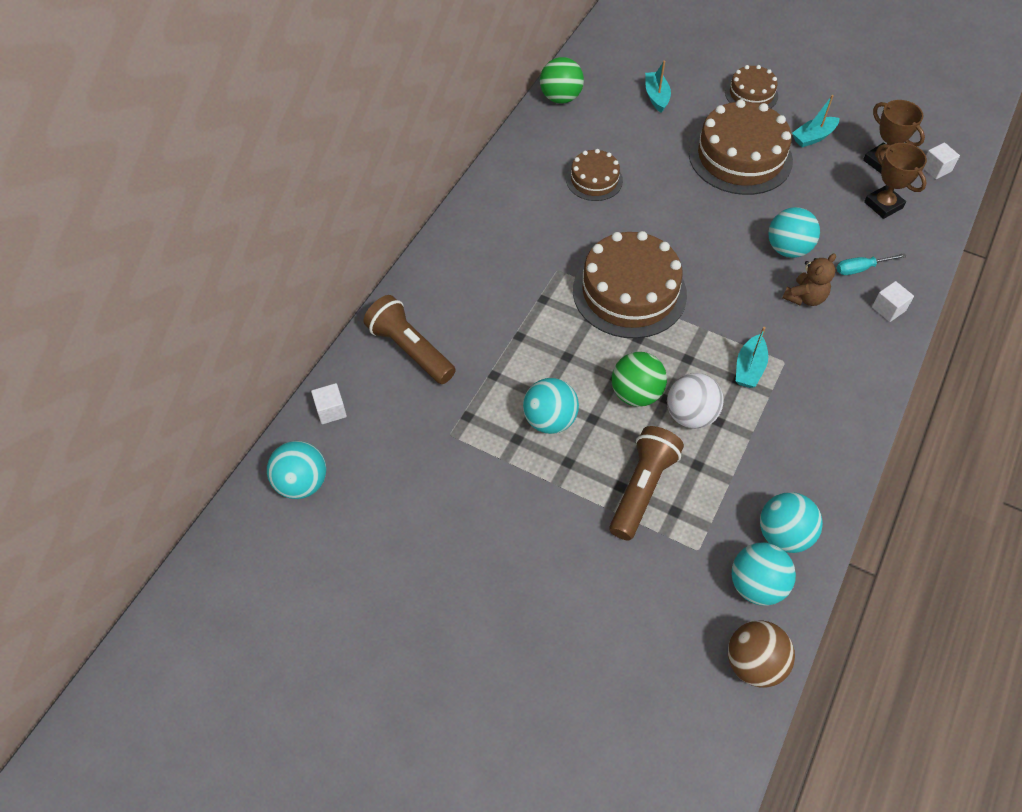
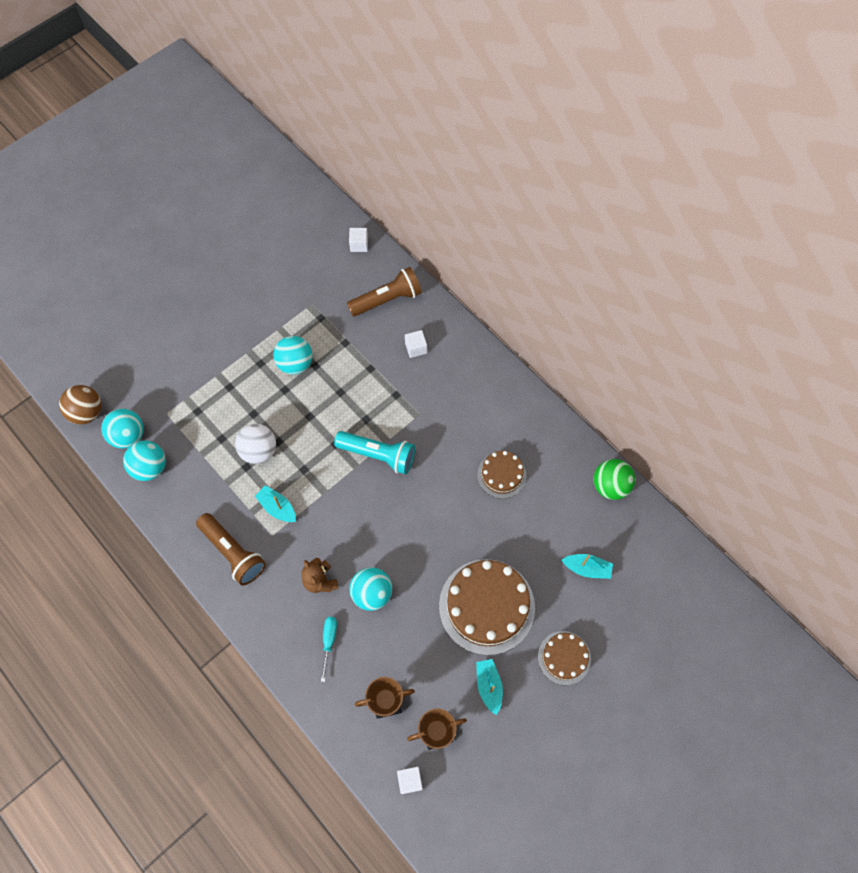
camera: 110 degrees right, 10 degrees up
turquoise ball [267,441,326,499] -> none
brown cake [573,231,687,338] -> turquoise flashlight [334,431,415,474]
brown flashlight [609,426,684,540] -> brown flashlight moved to [196,513,266,585]
green ball [612,352,667,407] -> none
white cube [872,281,914,322] -> white cube moved to [405,330,427,358]

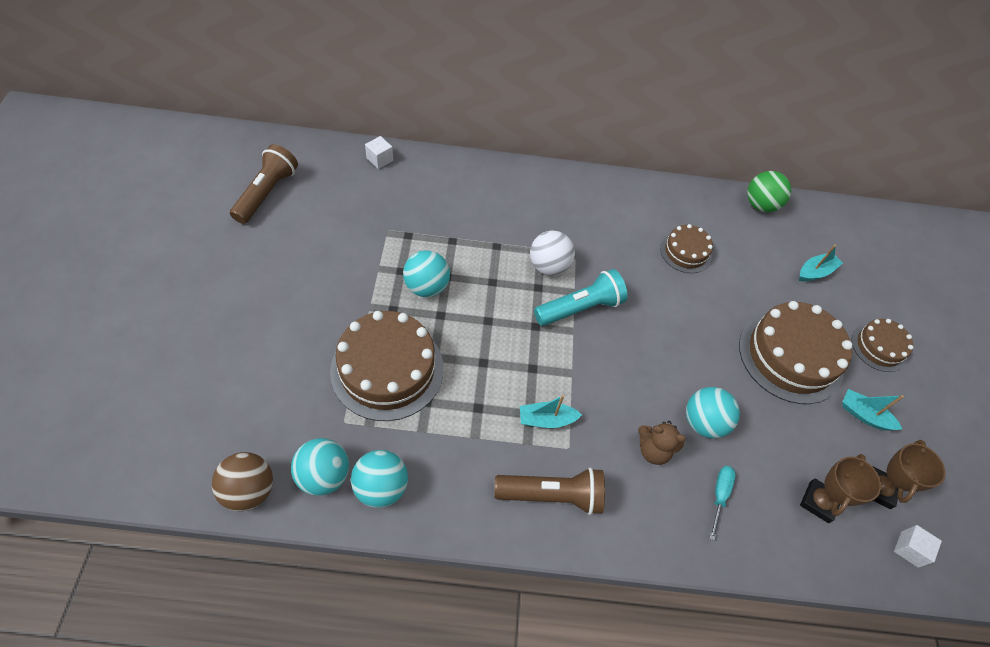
camera: 50 degrees left, 10 degrees down
white ball [235,424,276,464] -> white ball moved to [530,231,575,276]
turquoise screwdriver [321,617,337,682] -> turquoise screwdriver turned 60 degrees clockwise [709,466,736,541]
brown flashlight [347,267,422,316] -> brown flashlight moved to [230,144,298,224]
white cube [405,330,427,358] -> none
none -> brown cake [330,311,444,421]

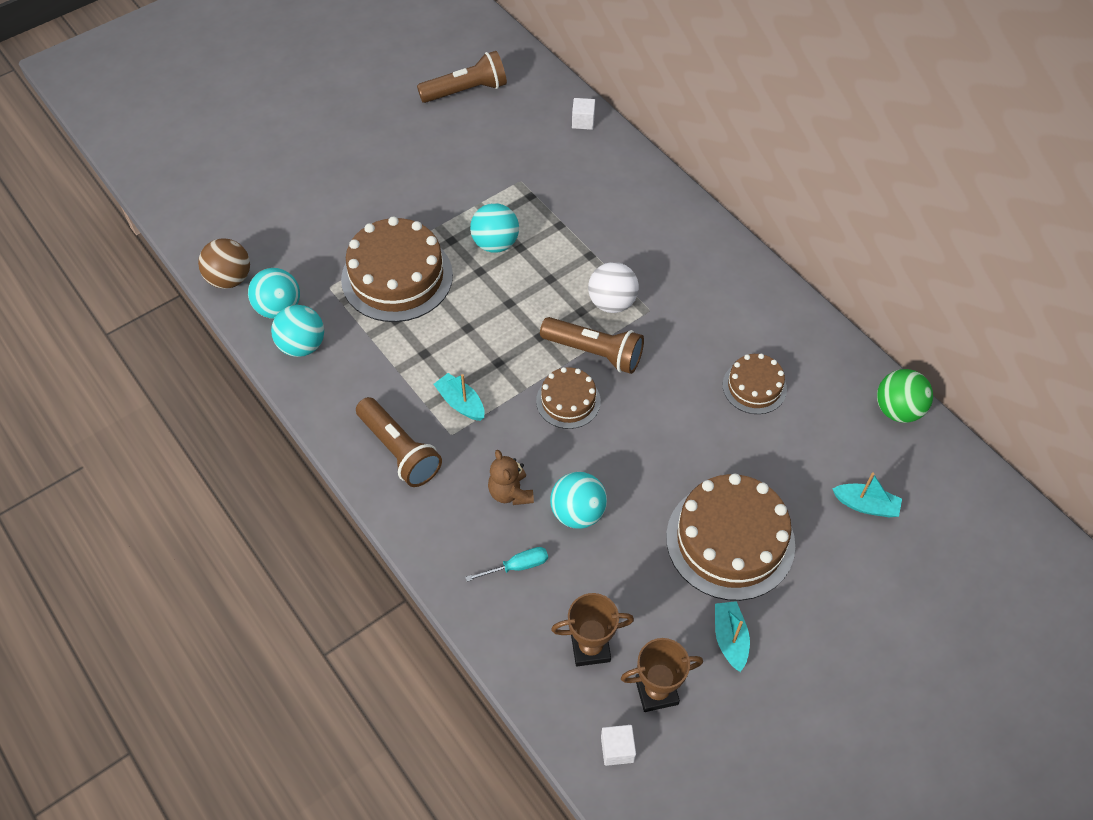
camera: 55 degrees right, 0 degrees up
turquoise flashlight [534,269,628,326] -> brown flashlight [540,317,644,374]
brown cake [852,319,914,372] -> brown cake moved to [536,367,601,429]

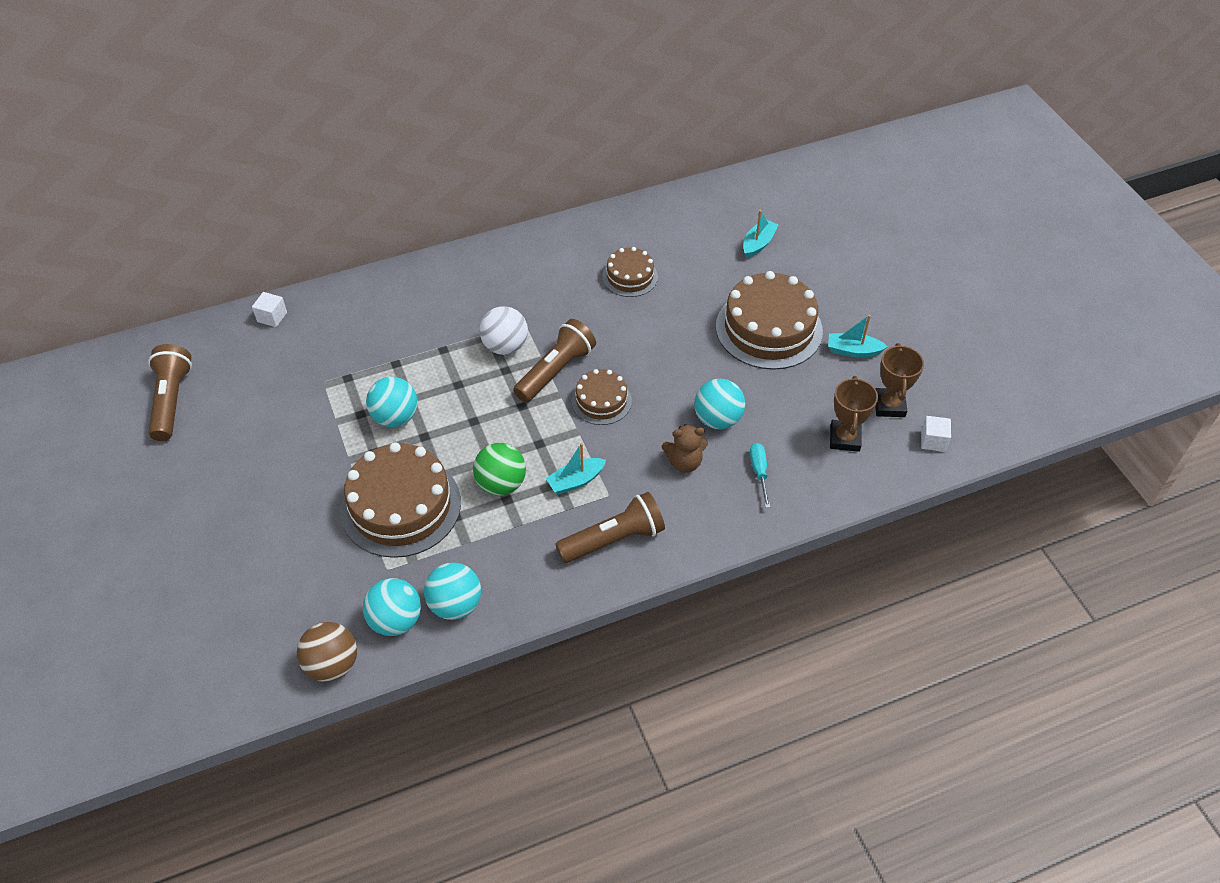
camera: 75 degrees left, 5 degrees down
green ball [877,369,933,423] -> green ball moved to [473,443,526,495]

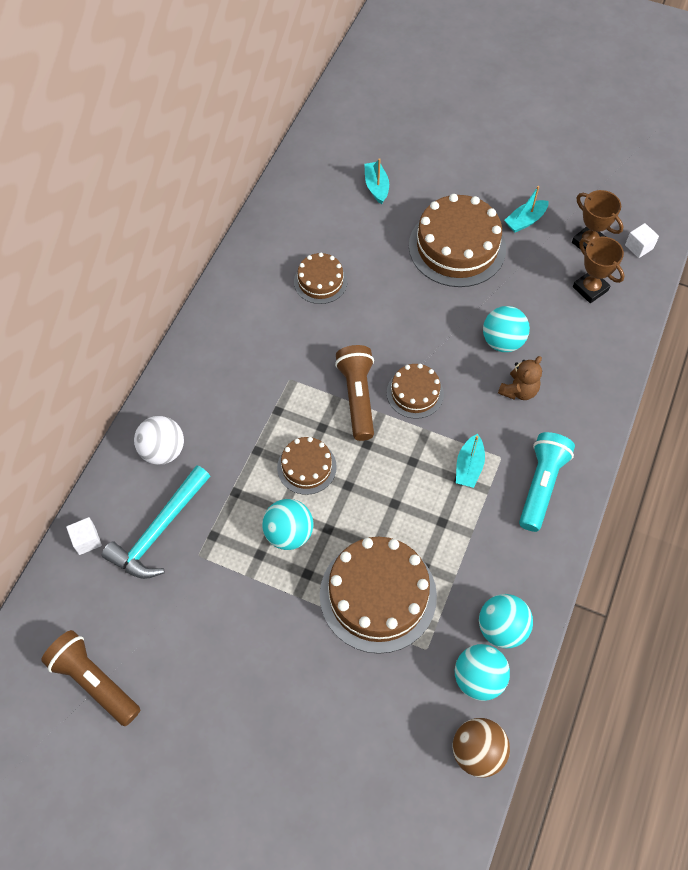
camera: 45 degrees left, 10 degrees up
green ball [473,443,526,495] -> none
white ball [480,306,528,355] -> white ball moved to [134,416,184,465]
brown flashlight [555,492,665,563] -> turquoise flashlight [519,432,575,532]
turquoise screwdriver [750,443,770,508] -> none
none -> turquoise hammer [102,465,210,579]
none -> brown cake [277,437,337,495]

